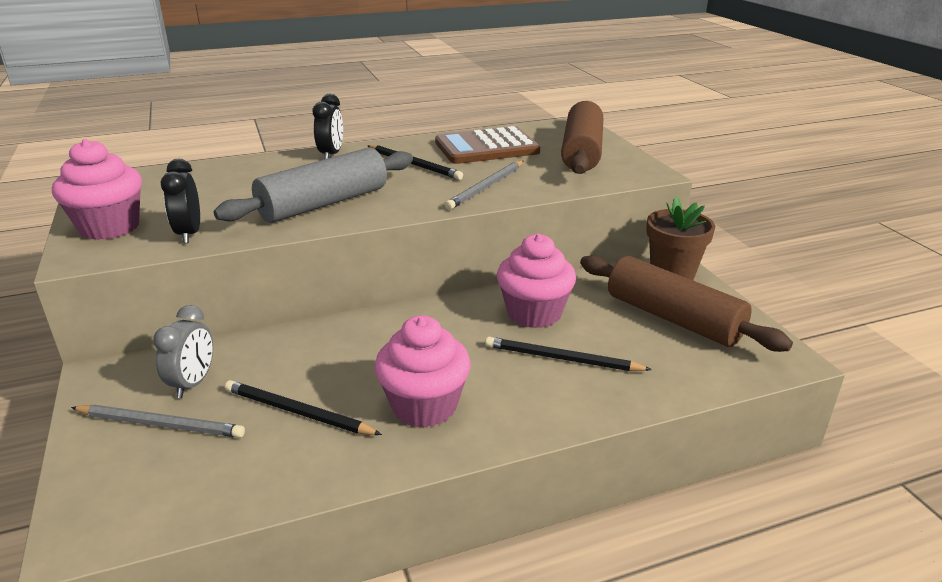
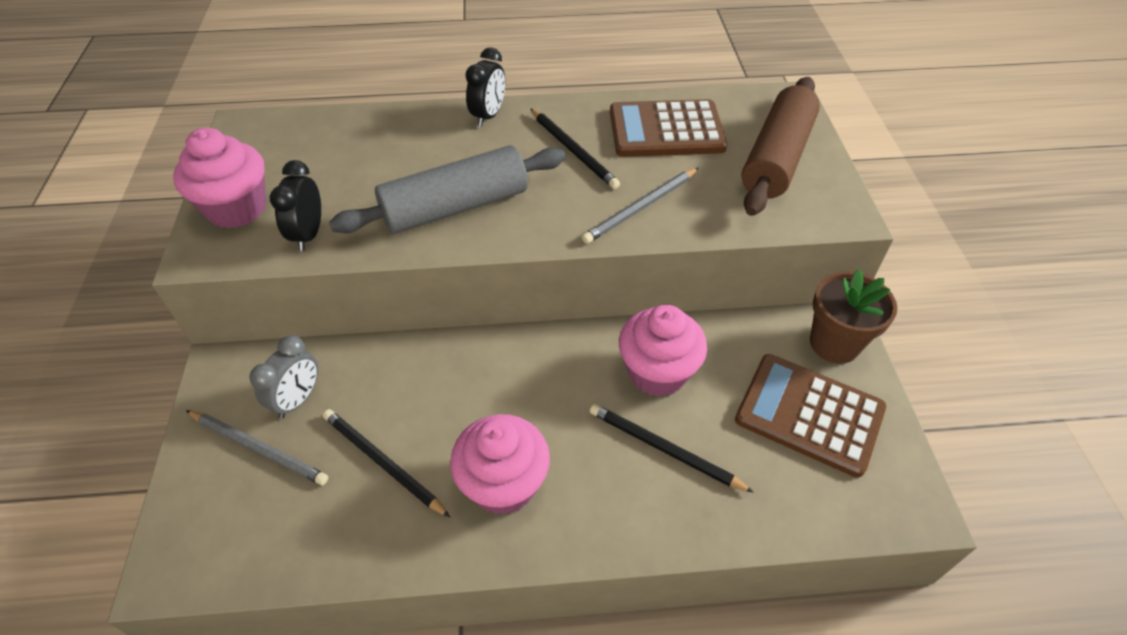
camera: 15 degrees right, 20 degrees up
brown rolling pin [580,255,793,352] -> brown calculator [735,354,886,478]

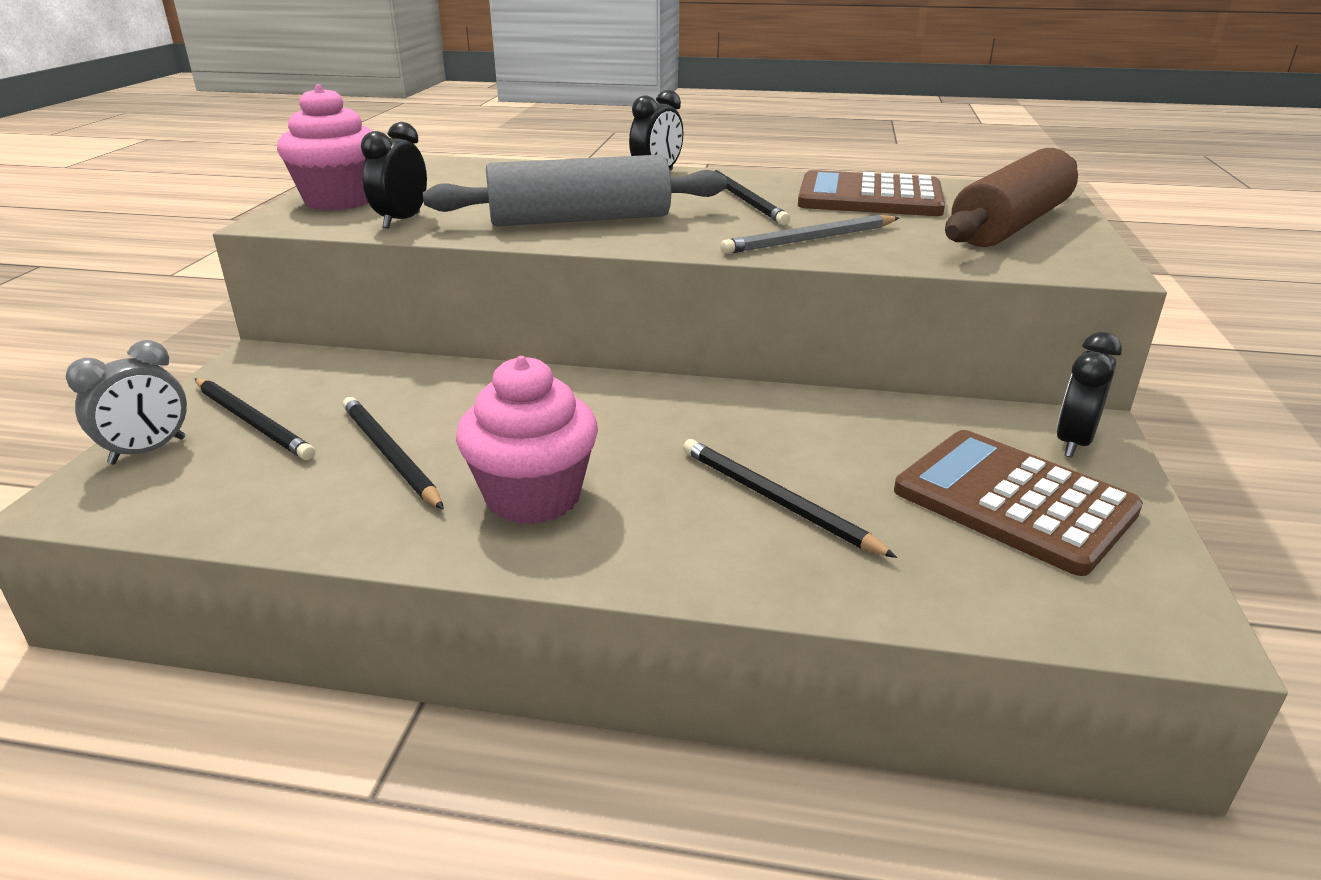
camera: 15 degrees right, 20 degrees down
grey pencil [186,410,328,485] -> black pencil [195,378,315,460]
grey clock [249,335,318,419] -> grey clock moved to [66,340,187,464]
pink cupcake [619,305,707,397] -> none
brown flower pot [810,269,897,364] -> black clock [1056,332,1122,458]

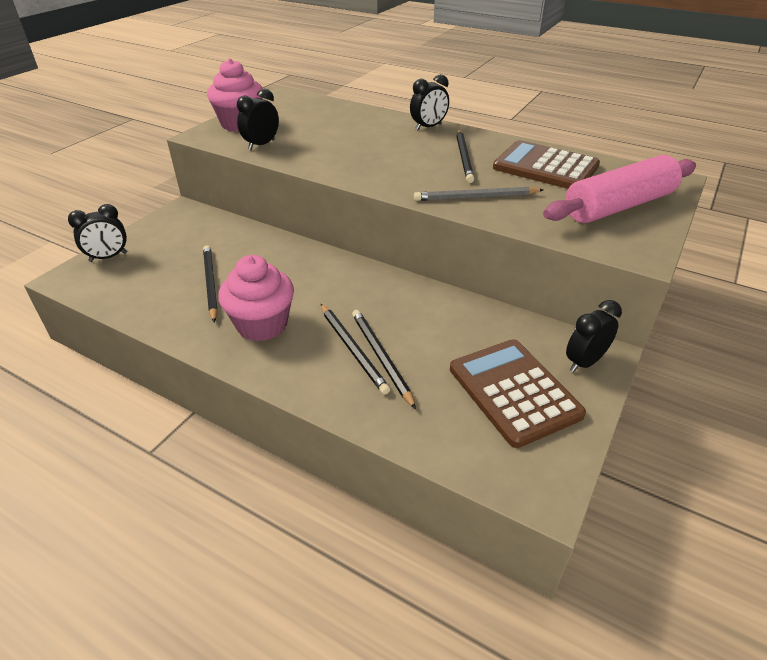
camera: 20 degrees right, 10 degrees up
grey clock [66,340,187,464] -> black clock [68,204,127,262]
black pencil [195,378,315,460] -> black pencil moved to [321,304,390,395]
grey rolling pin [423,155,727,226] -> none
brown rolling pin [945,148,1078,247] -> pink rolling pin [543,155,696,223]

